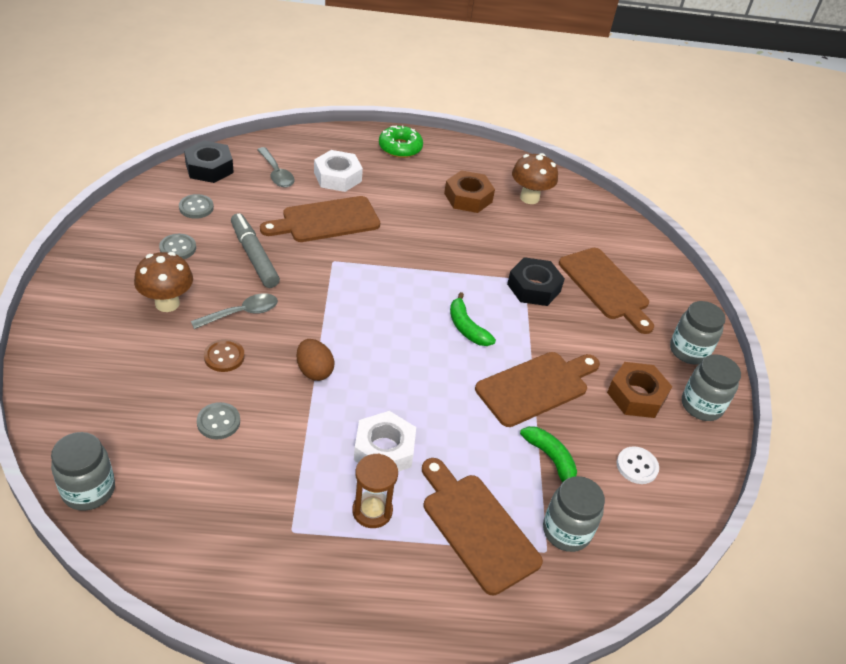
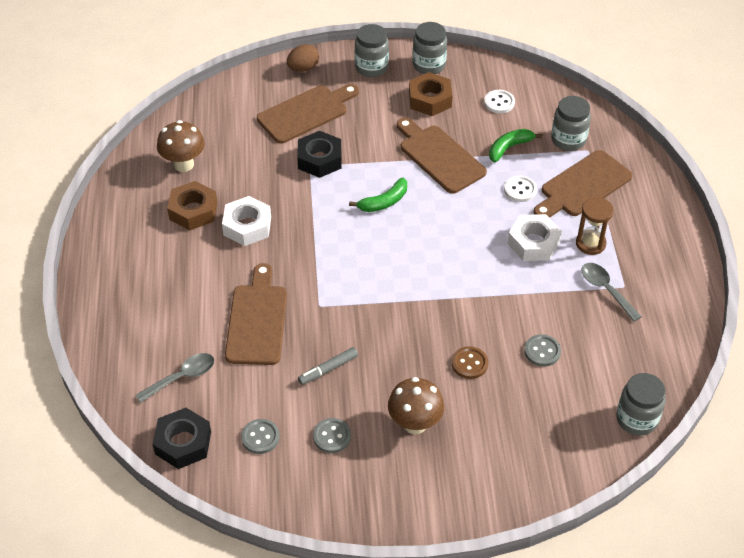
camera: 90 degrees left, 5 degrees up
grey spoon [191,293,278,329] -> grey spoon moved to [581,263,642,322]
grey marker [231,213,280,288] -> grey marker [298,347,358,385], size x0.62
brown cutting board [260,196,380,242] -> brown cutting board turned 150 degrees counterclockwise [225,263,287,365]
brown egg [297,339,334,381] -> brown egg moved to [287,44,319,72]
white nut [314,150,363,192] -> white nut moved to [222,196,271,246]
green donut [379,125,423,158] -> none
none -> white button [504,176,537,202]

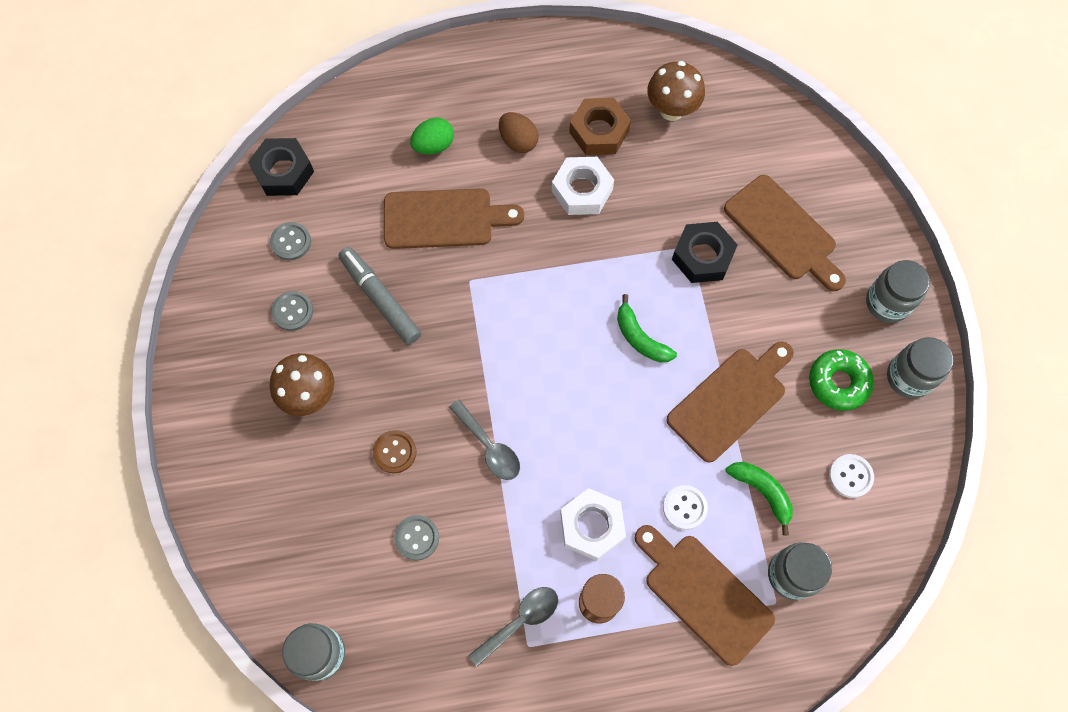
camera: 85 degrees right, 20 degrees up
grey spoon [136,353,214,403] -> grey spoon moved to [449,399,520,480]
brown egg [287,44,319,72] -> brown egg moved to [499,112,539,153]
grey marker [298,347,358,385] -> grey marker [338,247,421,345], size x1.62
brown nut [409,72,453,116] -> green donut [809,349,874,411]
none -> green egg [410,117,454,155]

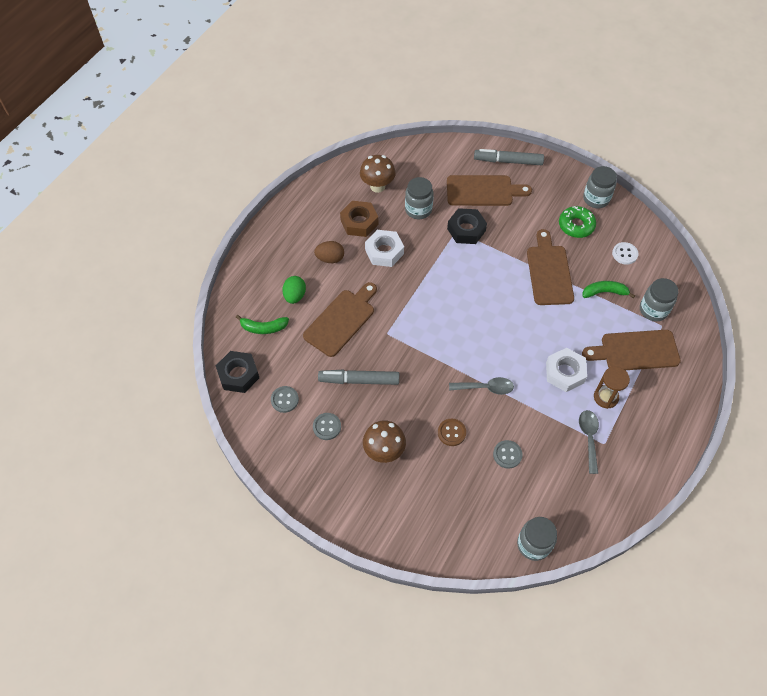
camera: 50 degrees left, 10 degrees down
green banana [617,294,677,363] -> green banana moved to [236,315,289,334]
white button [663,485,708,530] -> none
grey jar [866,260,930,323] -> grey jar moved to [405,177,434,219]
none -> grey marker [474,149,544,165]

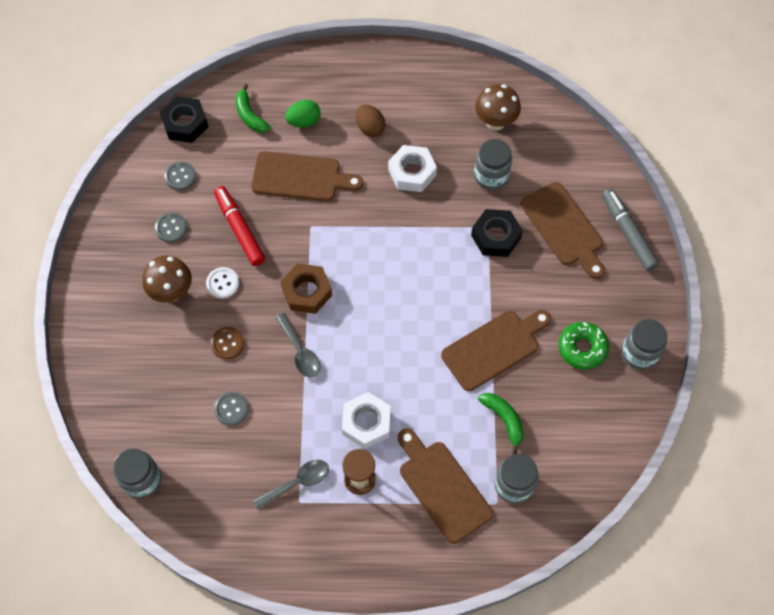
camera: 60 degrees right, 5 degrees up
grey marker [318,370,399,385] -> red marker [214,186,265,266]
brown nut [340,201,378,237] -> brown nut moved to [281,263,332,314]
white button [612,242,638,265] -> white button moved to [206,267,239,298]

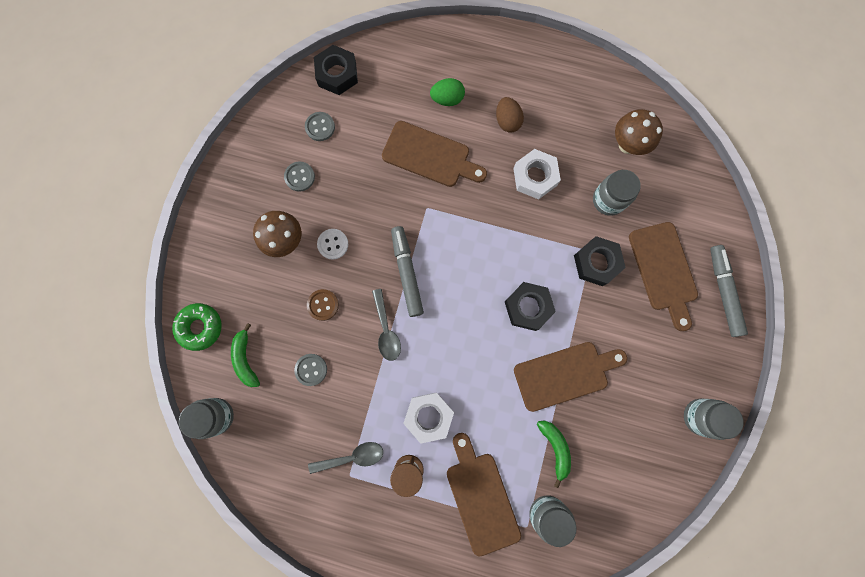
camera: 15 degrees right, 15 degrees up
red marker [214,186,265,266] -> none
green banana [236,83,271,133] -> green banana moved to [231,323,260,387]
brown nut [281,263,332,314] -> grey marker [391,226,424,317]
green donut [558,322,609,370] -> green donut moved to [172,303,222,351]
none -> black nut [505,282,556,331]

